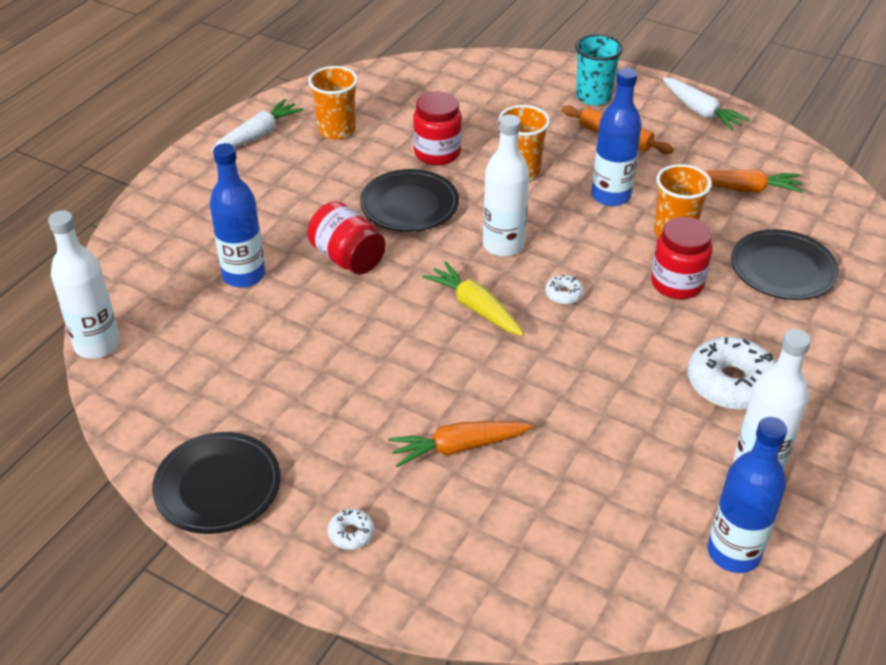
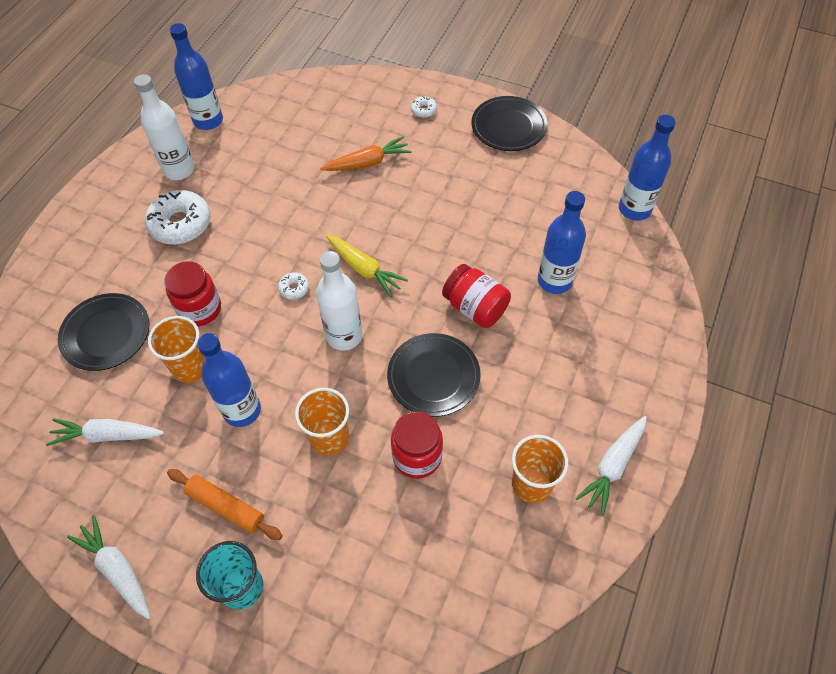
camera: 175 degrees right, 15 degrees up
white bottle [48,210,120,359] -> blue bottle [619,115,676,221]
orange carrot [703,170,803,193] -> white carrot [46,418,164,446]

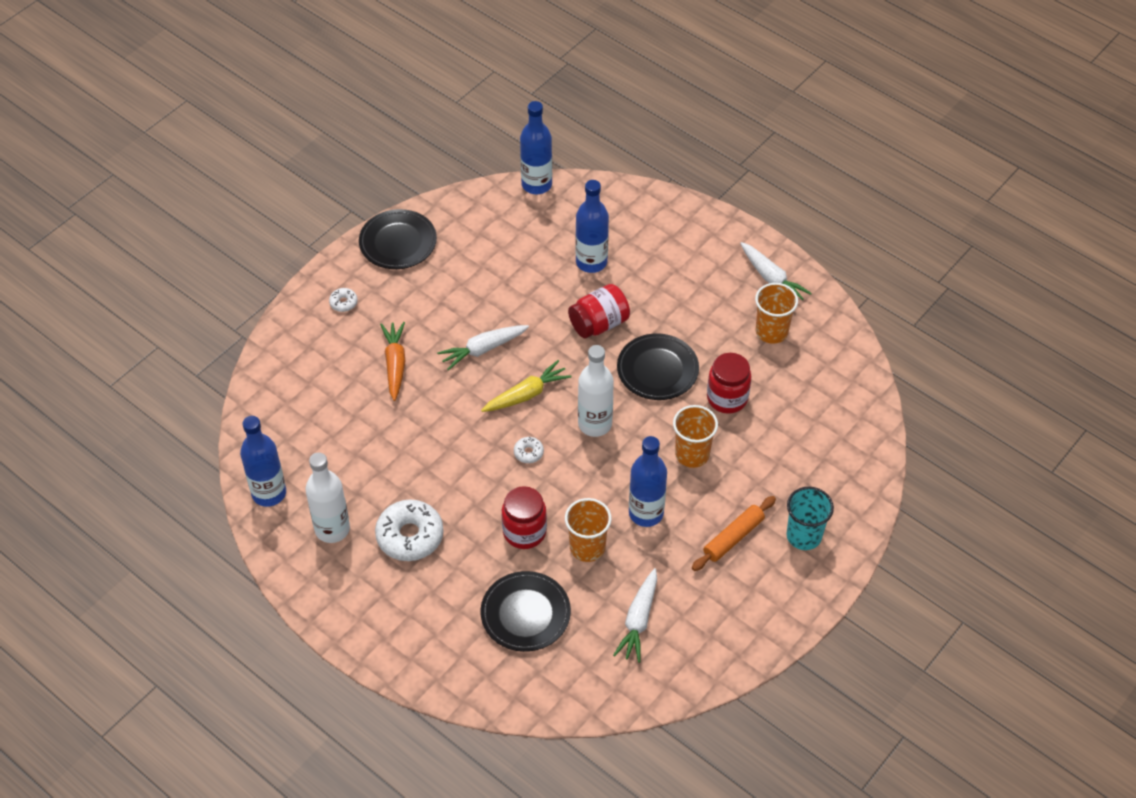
camera: 75 degrees left, 5 degrees down
white carrot [67,515,151,619] -> white carrot moved to [437,325,529,370]

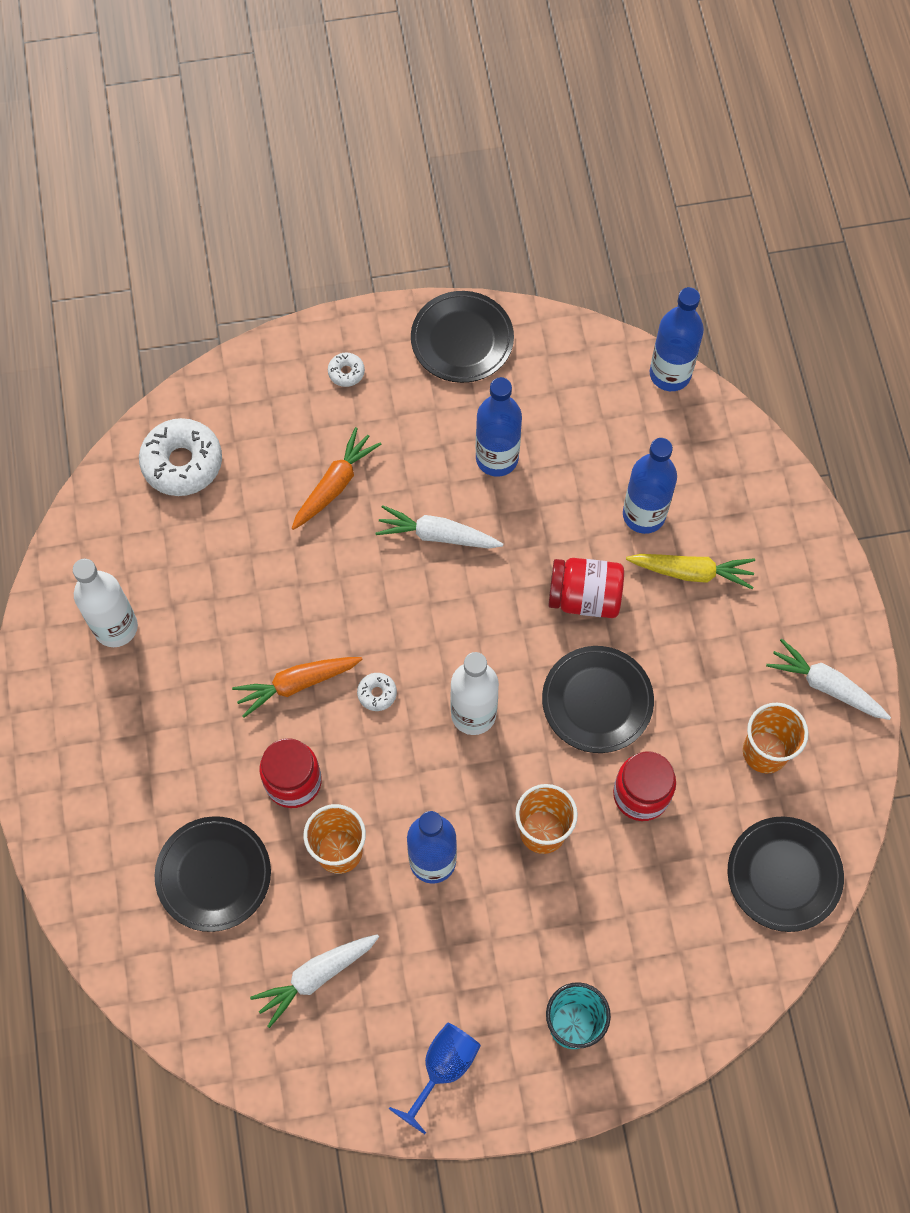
camera: 40 degrees right, 15 degrees up
blue bottle [240,416,286,507] -> blue bottle moved to [476,377,522,477]
white donut [375,500,444,561] -> white donut moved to [139,418,222,496]
yellow carrot [481,360,572,412] -> yellow carrot moved to [626,554,755,590]
orange rolling pin [692,496,776,571] -> none
white carrot [740,242,812,300] -> white carrot turned 120 degrees clockwise [766,639,891,720]
none -> orange carrot [232,657,362,718]
none -> blue goblet [389,1022,481,1134]
none -> black plate [728,816,844,932]

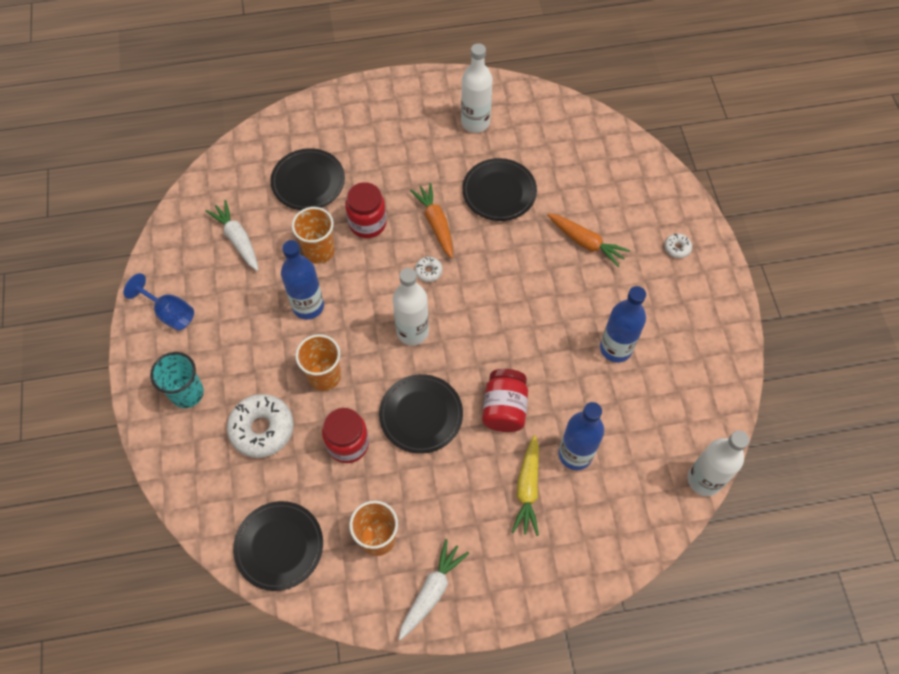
camera: 90 degrees right, 5 degrees down
white donut [139,418,222,496] -> white donut moved to [227,394,294,458]
white carrot [375,505,503,549] -> none
black plate [411,291,514,383] -> black plate moved to [462,158,537,221]
blue bottle [650,287,704,391] -> white bottle [688,430,749,496]

